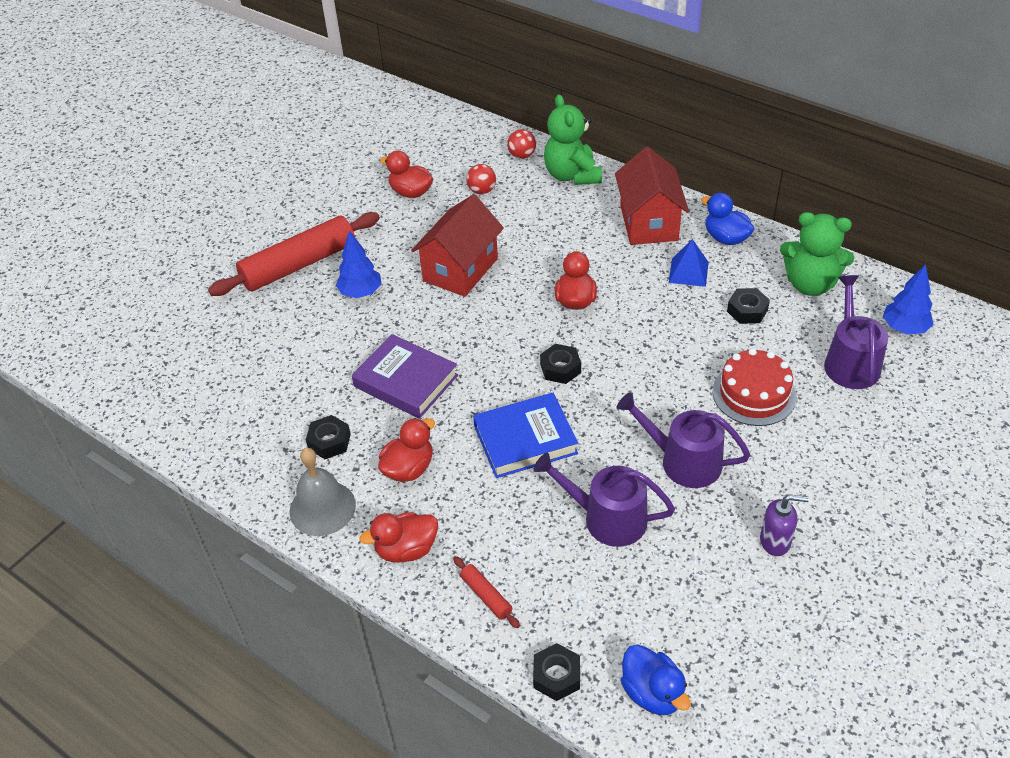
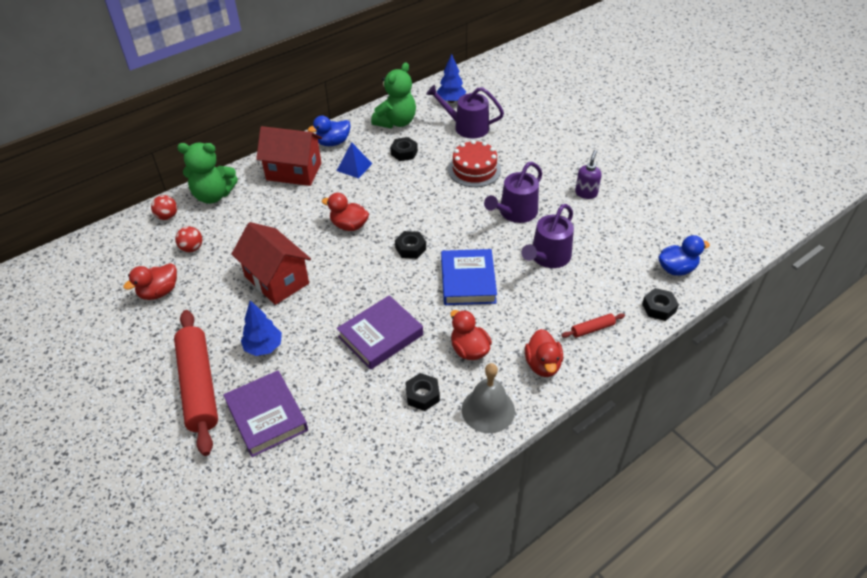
camera: 75 degrees left, 0 degrees up
none -> purple book [223,370,308,457]

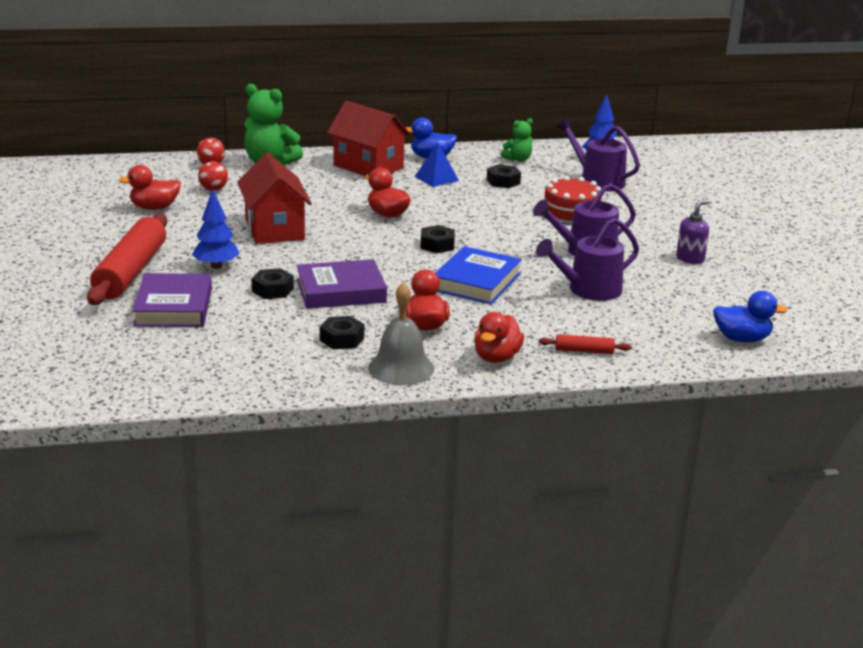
camera: 25 degrees right, 20 degrees down
green teddy bear [371,62,416,128] -> green teddy bear [501,118,533,162], size x0.55
black nut [642,288,679,321] -> black nut moved to [251,268,294,299]

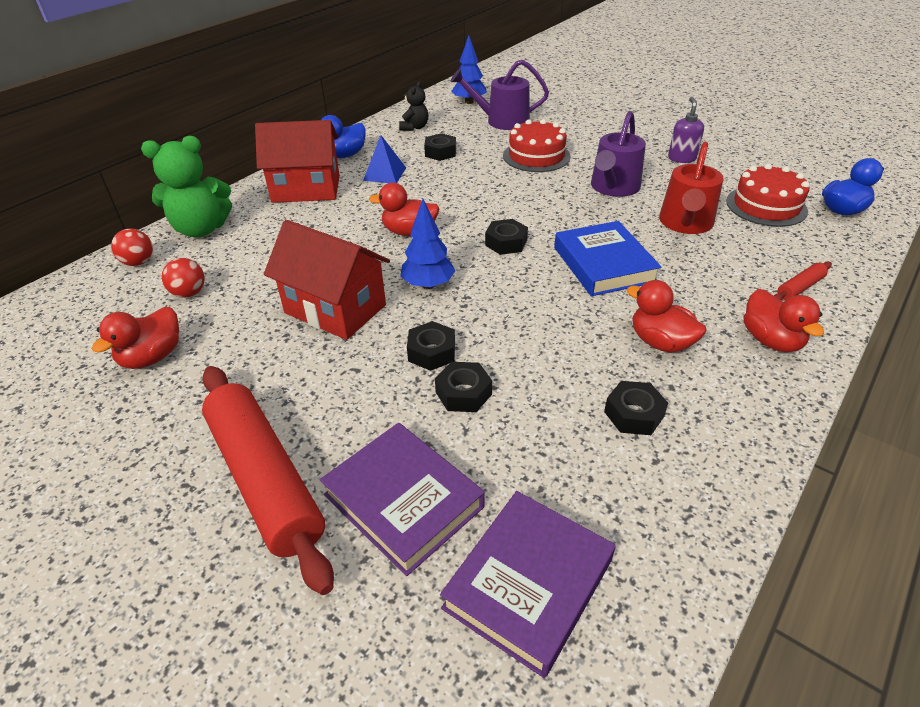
camera: 40 degrees left, 15 degrees up
blue tree [192,189,239,269] -> blue tree moved to [400,199,455,289]
purple book [296,259,387,309] -> purple book moved to [440,491,616,678]
grey bell [368,282,434,385] -> none
green teddy bear [501,118,533,162] -> black teddy bear [399,81,428,131]
purple watering can [536,218,639,301] -> red watering can [659,142,724,234]
none -> black nut [407,321,455,371]
none -> red cake [726,164,810,227]

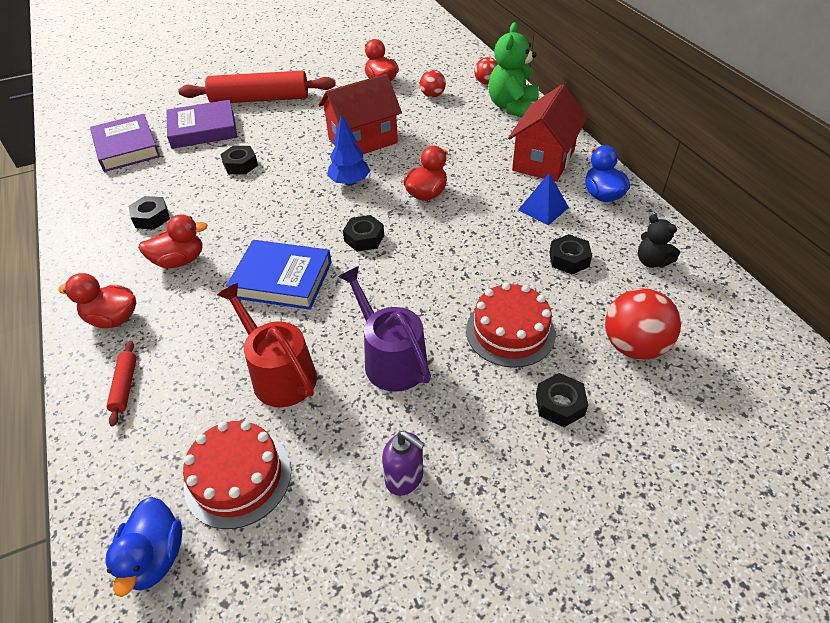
camera: 120 degrees right, 5 degrees up
black nut [407,321,455,371] -> black nut moved to [536,373,588,427]
purple watering can [450,60,549,130] -> red ball [605,288,681,360]
blue tree [451,35,487,104] -> none

